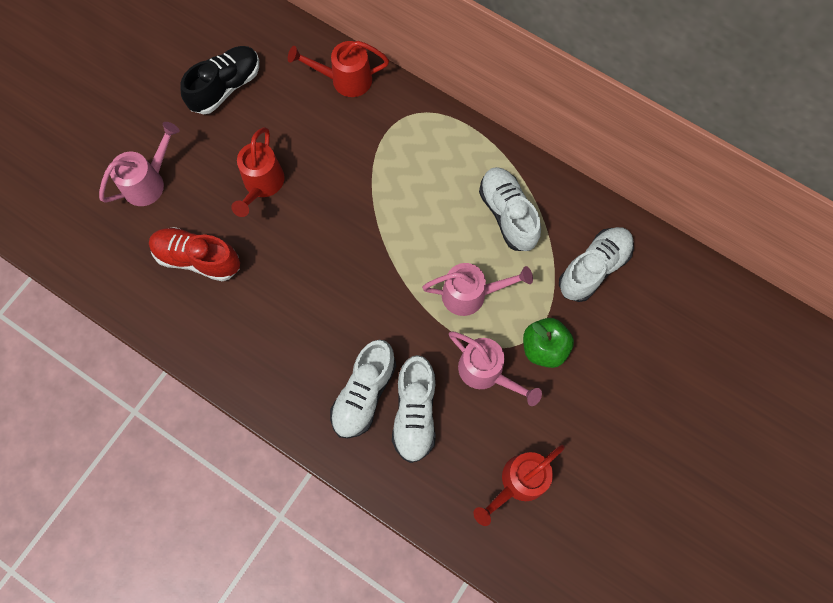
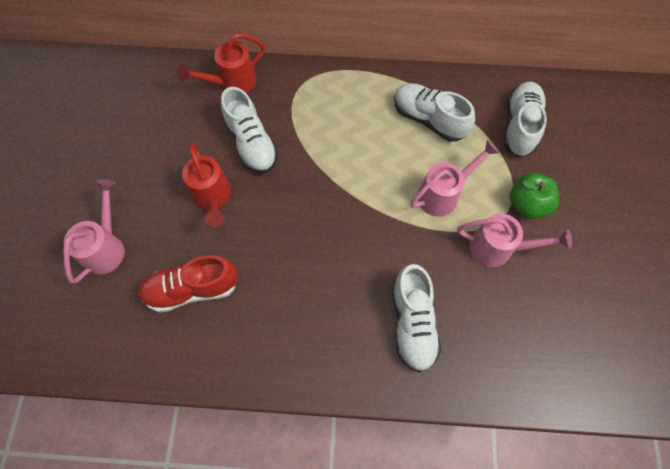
camera: 30 degrees left, 5 degrees down
black shoe [180,46,259,114] -> none
white shoe [392,355,436,463] -> white shoe moved to [221,87,278,174]
red watering can [474,445,565,526] -> none

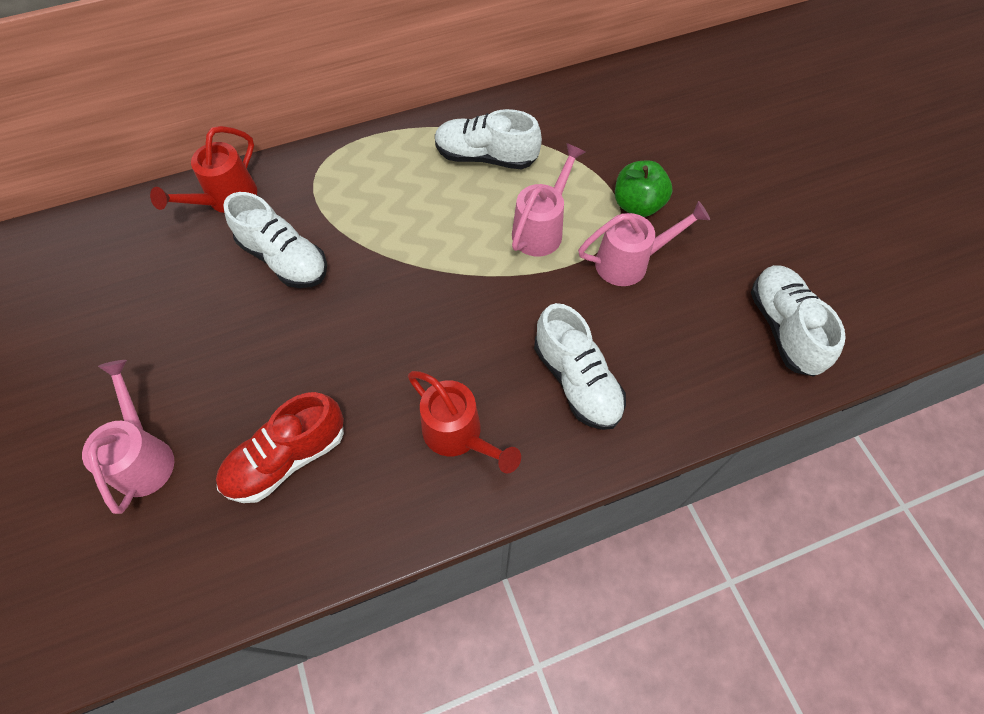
camera: 25 degrees left, 5 degrees down
red watering can [182,143,231,227] -> red watering can moved to [408,371,521,473]
white shoe [504,82,547,157] -> white shoe moved to [751,265,846,377]

